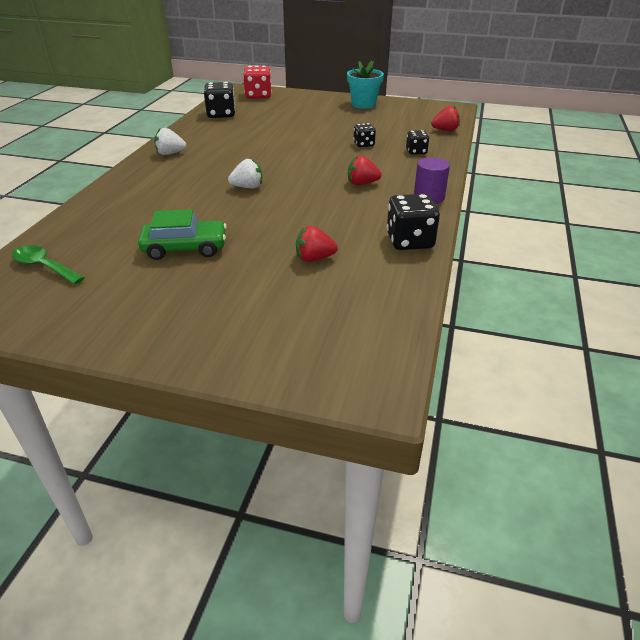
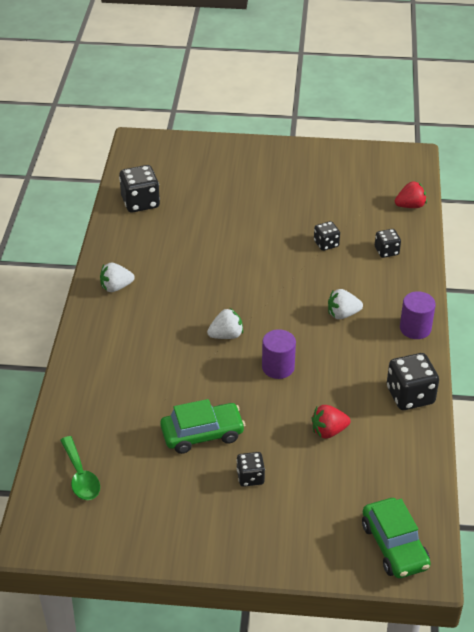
camera: 10 degrees left, 5 degrees up
green spoon [12,245,85,285] -> green spoon turned 135 degrees counterclockwise [60,436,100,500]
red dice [243,65,272,99] -> none
turquoise flower pot [347,61,384,109] -> none
red strawberry [348,155,382,185] -> white strawberry [328,289,363,319]
none -> black dice [237,452,265,487]
none -> purple cylinder [262,329,296,379]
none -> green car [362,498,431,578]

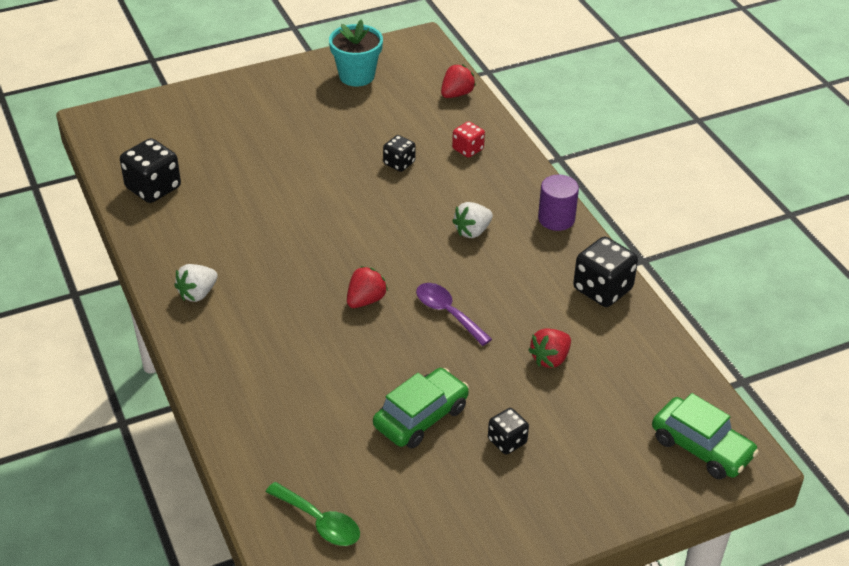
camera: 30 degrees left, 0 degrees up
white strawberry [207,308,243,339] -> red strawberry [347,266,388,308]
purple cylinder [262,329,296,379] -> purple spoon [416,283,492,346]
black dice [375,229,401,258] -> red dice [452,121,485,158]
none -> turquoise flower pot [329,19,383,87]

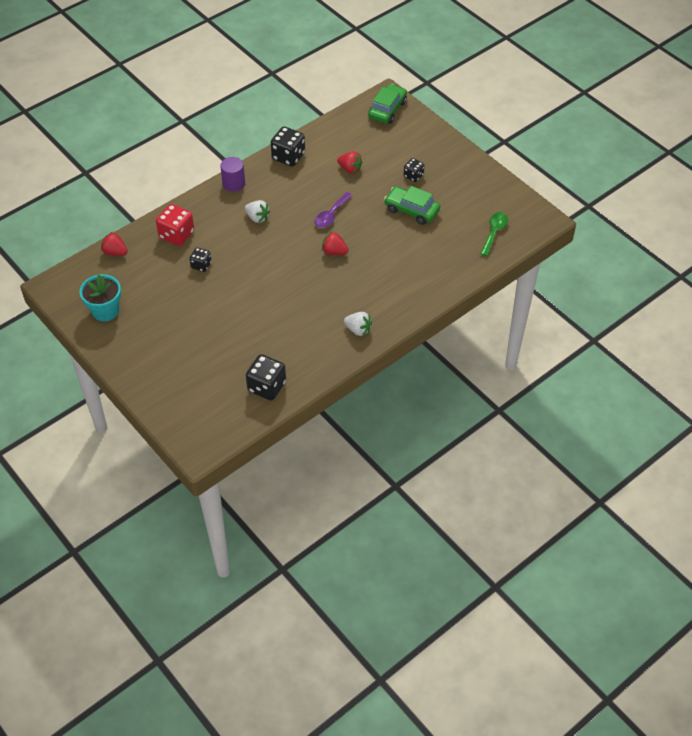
camera: 105 degrees left, 10 degrees up
red dice [452,121,485,158] -> red dice [156,204,194,246], size x1.70

